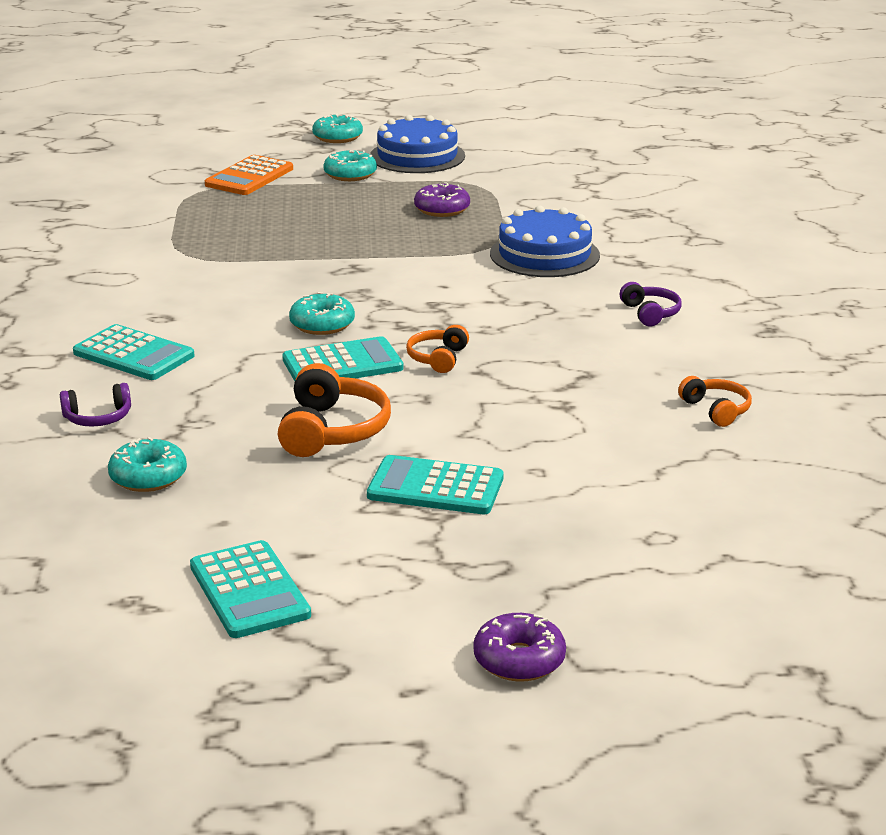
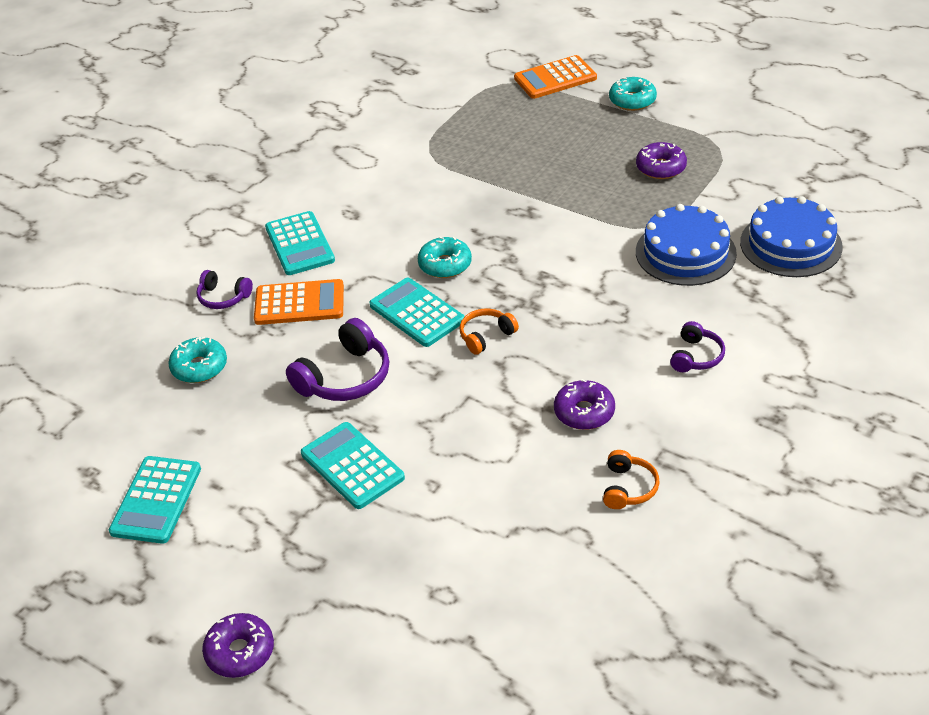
camera: 40 degrees right, 15 degrees up
orange headphones [278,363,391,457] -> purple headphones [286,318,389,401]
turquoise calculator [282,336,403,381] -> turquoise calculator turned 150 degrees counterclockwise [369,278,465,347]
turquoise donut [312,113,363,143] -> none
blue cake [370,115,465,173] -> blue cake moved to [740,196,843,277]
none -> orange calculator [254,279,344,325]
none -> purple donut [554,379,615,430]

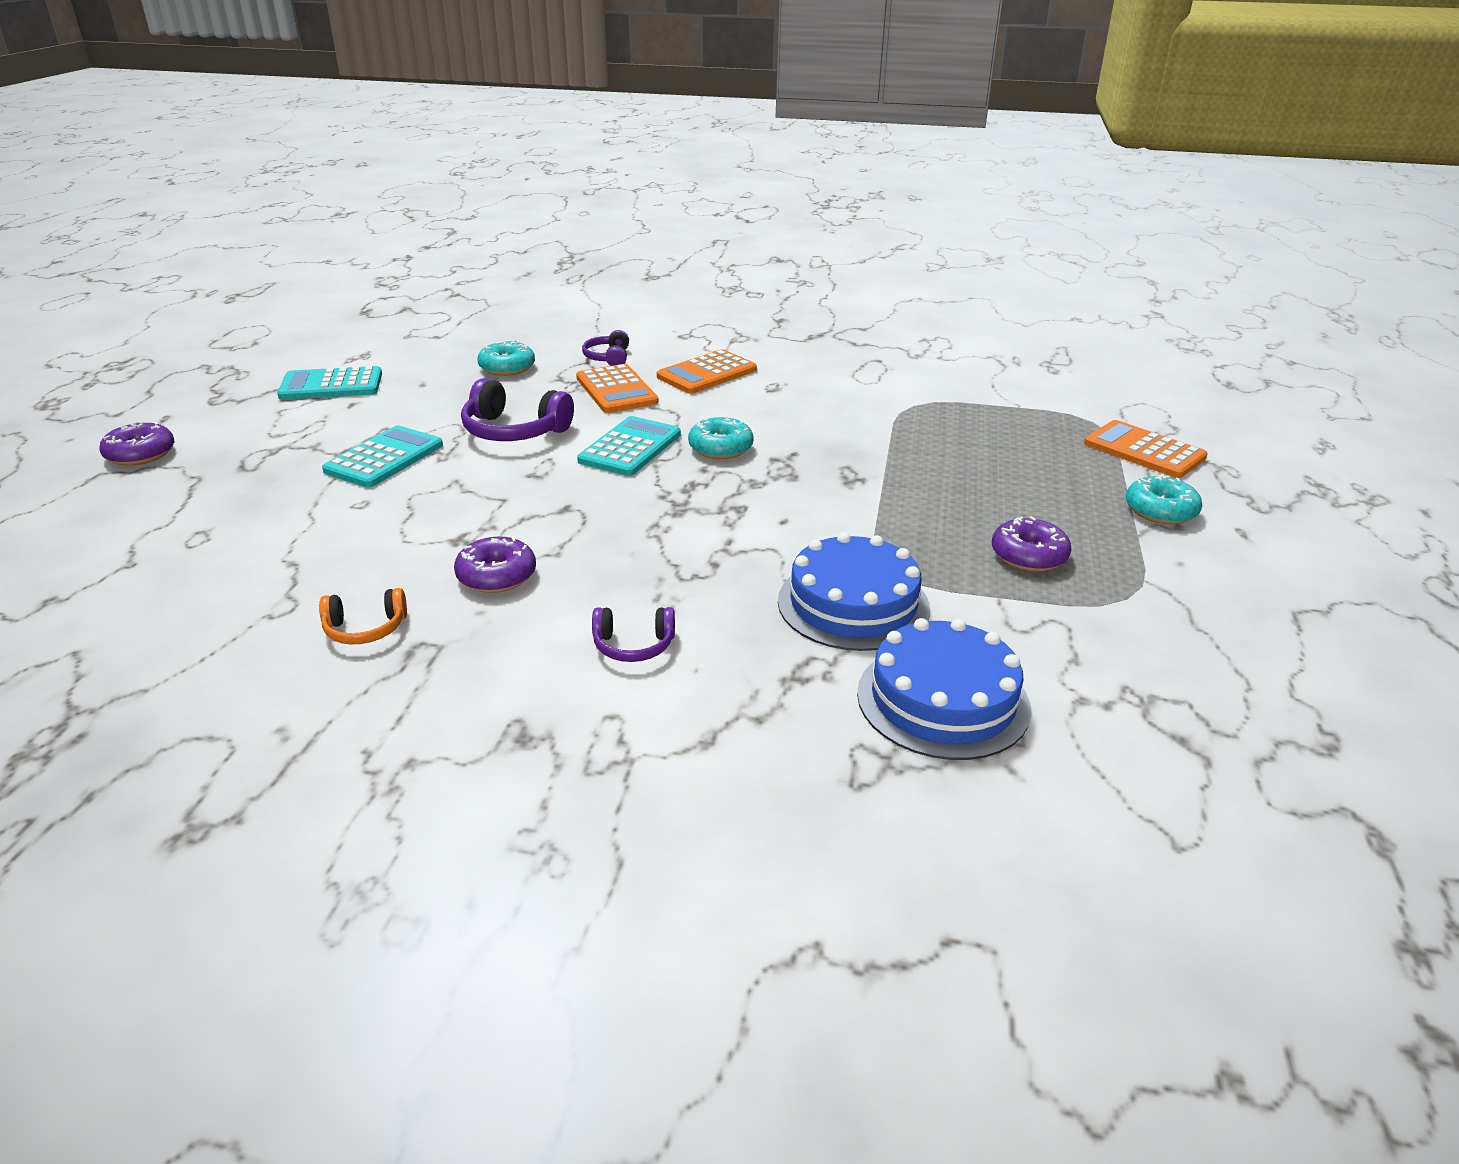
camera: 65 degrees right, 10 degrees down
turquoise calculator [265,211,335,275] -> orange calculator [657,349,757,394]
orange headphones [460,308,519,355] -> none

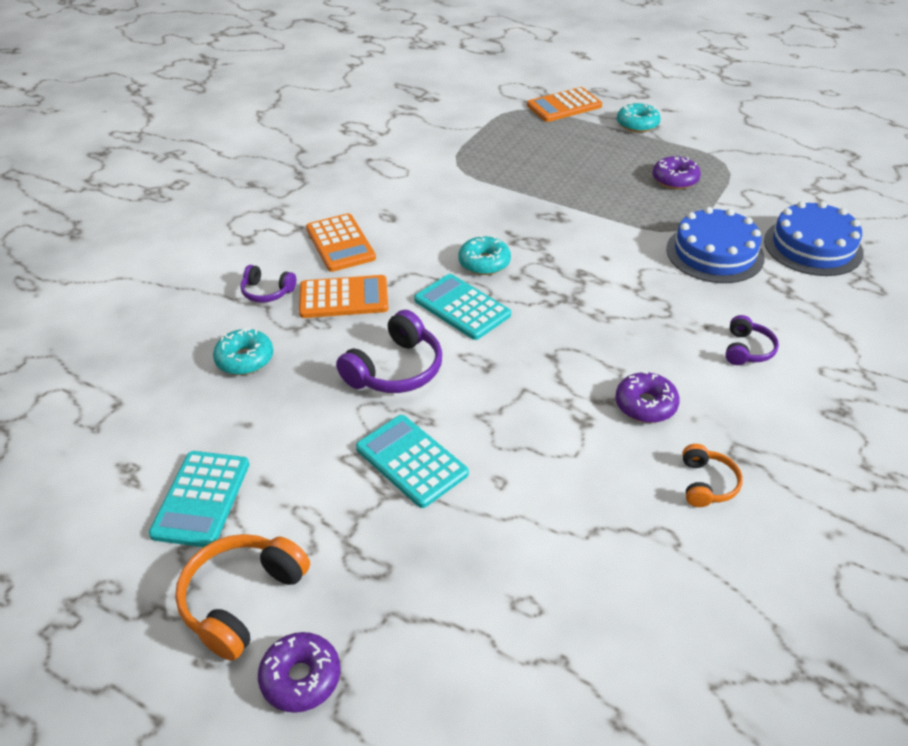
camera: 70 degrees left, 10 degrees up
none -> orange headphones [175,534,310,661]

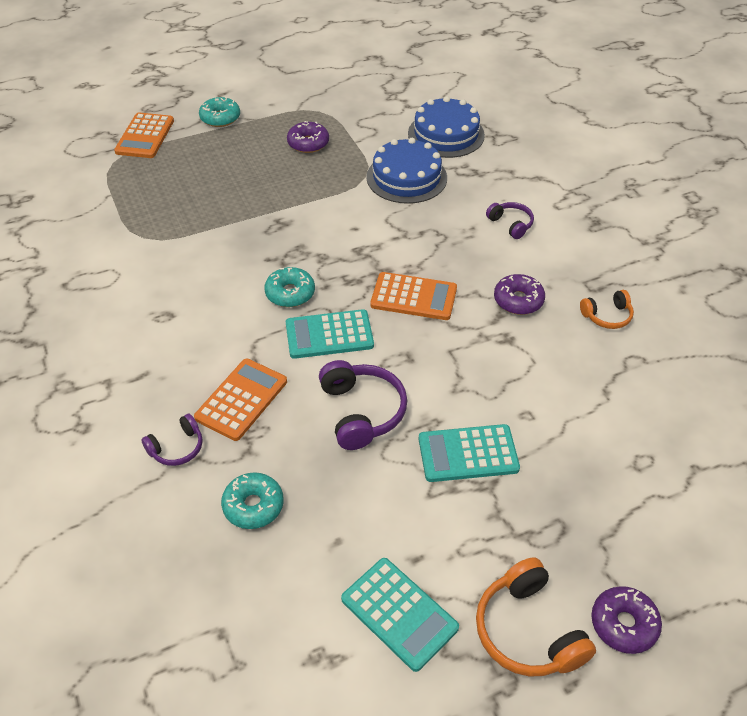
camera: 55 degrees left, 5 degrees up
orange calculator [306,213,376,272] -> orange calculator moved to [370,272,457,320]
orange headphones [682,444,743,507] -> orange headphones turned 120 degrees clockwise [580,290,634,329]

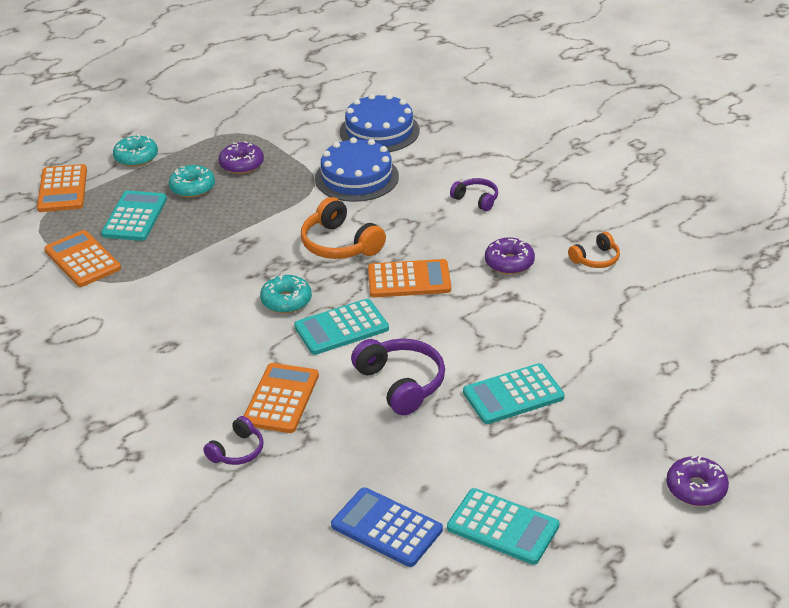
camera: 15 degrees left, 10 degrees down
turquoise donut [221,472,284,529] -> turquoise donut moved to [169,165,215,198]
orange headphones [476,557,596,677] -> orange headphones moved to [301,197,386,259]
none -> orange calculator [44,230,121,287]
none -> turquoise calculator [101,191,167,241]
none -> blue calculator [331,487,443,567]

